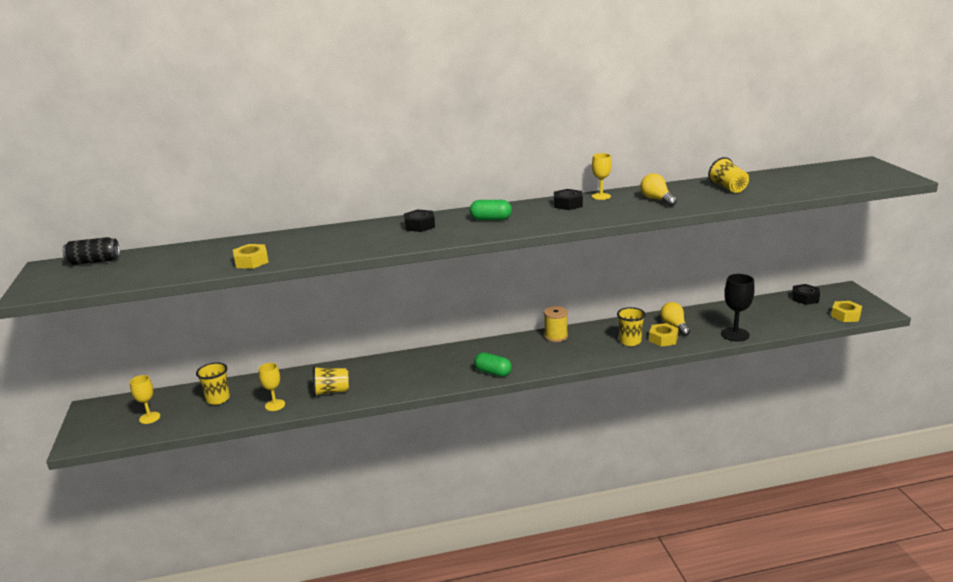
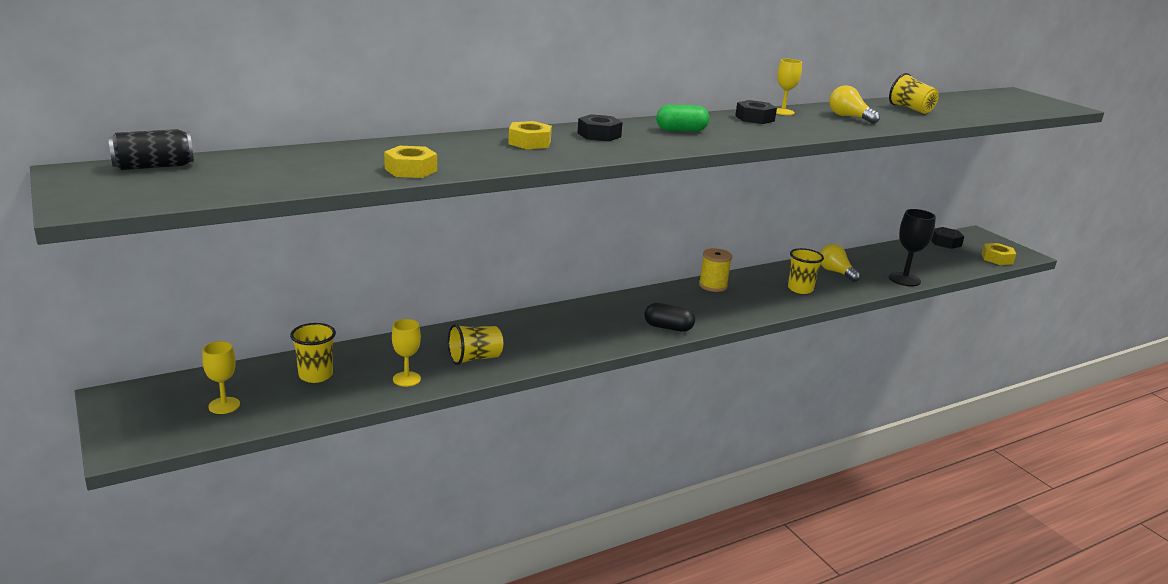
camera: 20 degrees left, 0 degrees up
green capsule [474,353,512,377] -> black capsule [644,303,695,332]
yellow nut [649,323,678,347] -> yellow nut moved to [508,121,552,149]

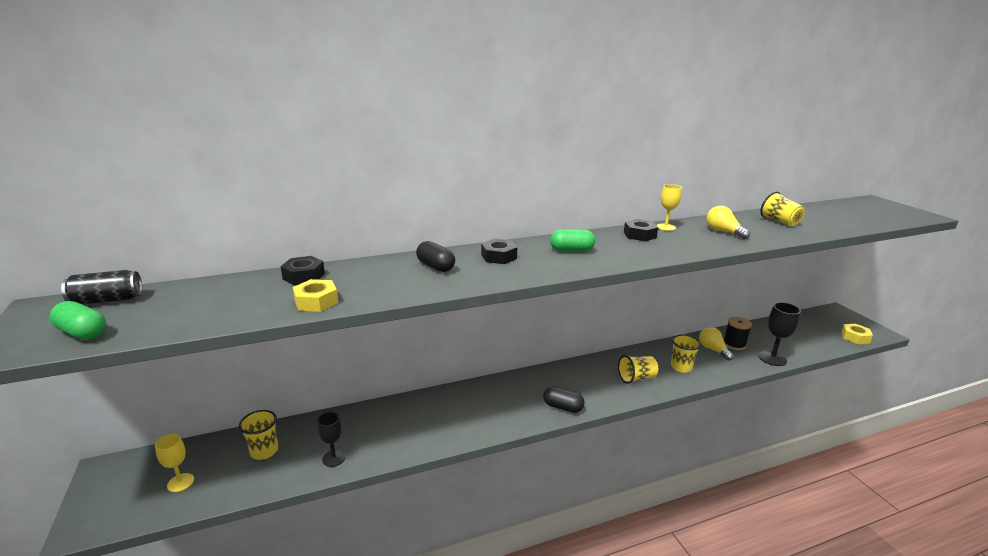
camera: 10 degrees right, 0 degrees up
yellow goblet [392,319,421,387] -> black goblet [317,412,346,467]
yellow cup [448,324,503,365] -> yellow cup moved to [618,355,658,384]
yellow nut [508,121,552,149] -> black capsule [416,241,455,272]
yellow spool [699,248,732,292] -> none
black nut [931,227,964,249] -> black nut moved to [280,256,325,285]
none -> green capsule [50,301,106,340]
none -> black spool [724,317,752,350]

